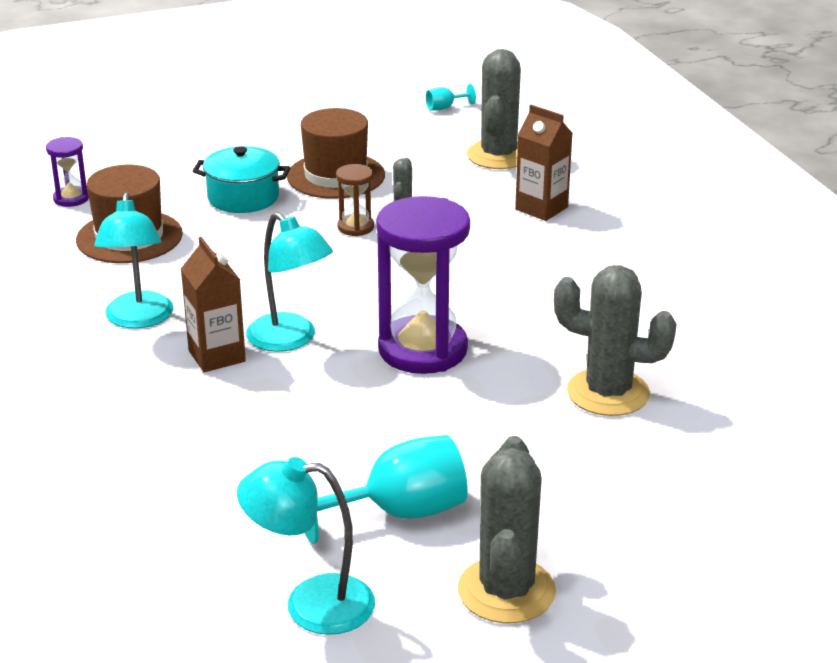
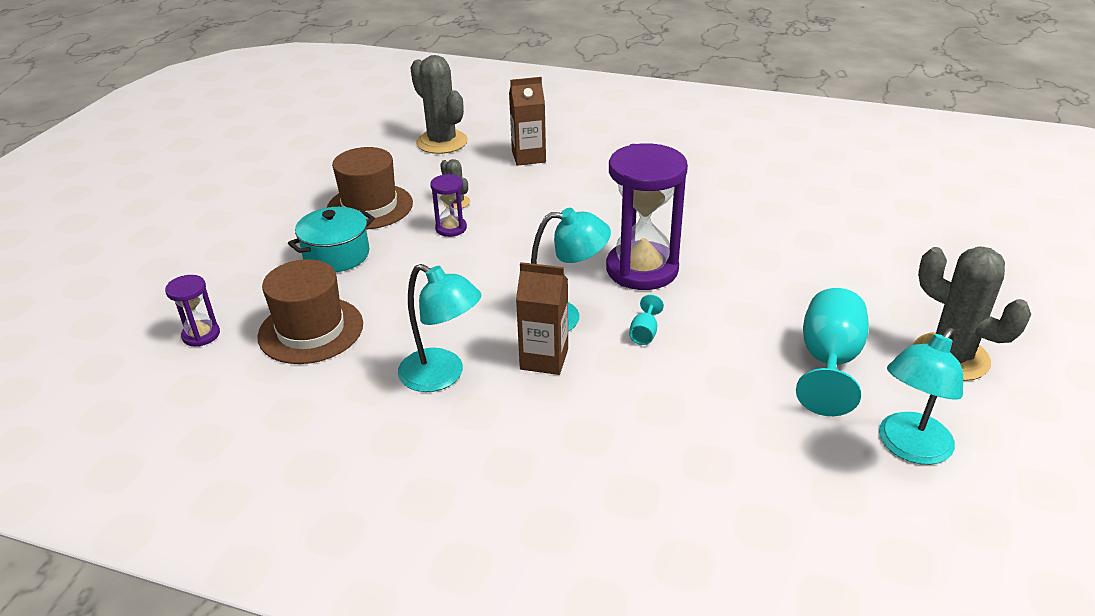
camera: 50 degrees left, 5 degrees up
brown hourglass [336,164,374,236] -> purple hourglass [430,174,467,237]
turquoise goblet [426,84,476,110] -> turquoise goblet moved to [629,295,664,345]
grey cactus [554,265,676,416] -> none

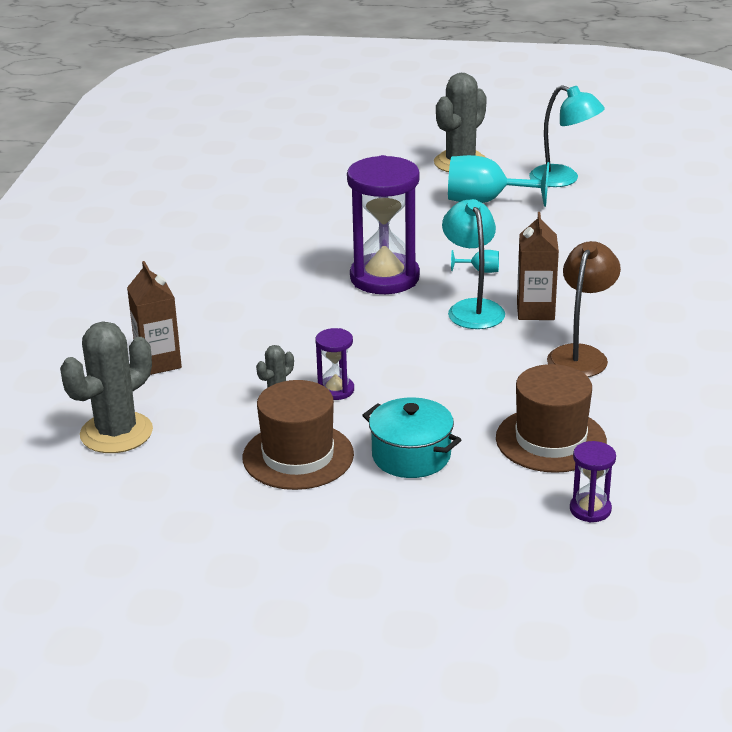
camera: 100 degrees left, 5 degrees down
turquoise lamp [398,264,482,392] -> brown lamp [547,241,621,377]

